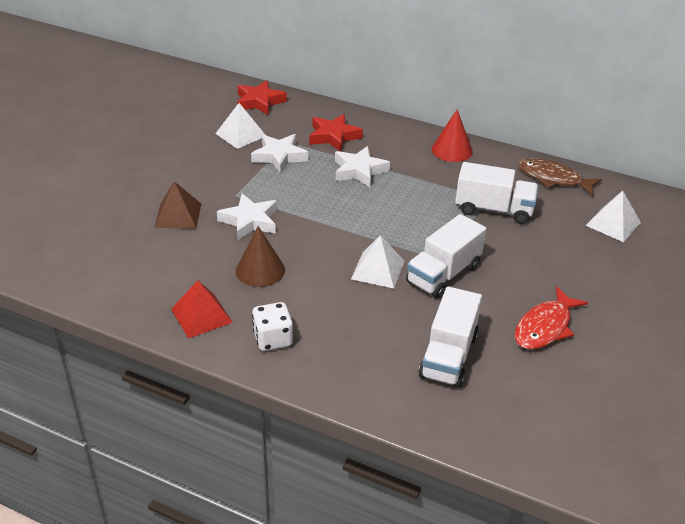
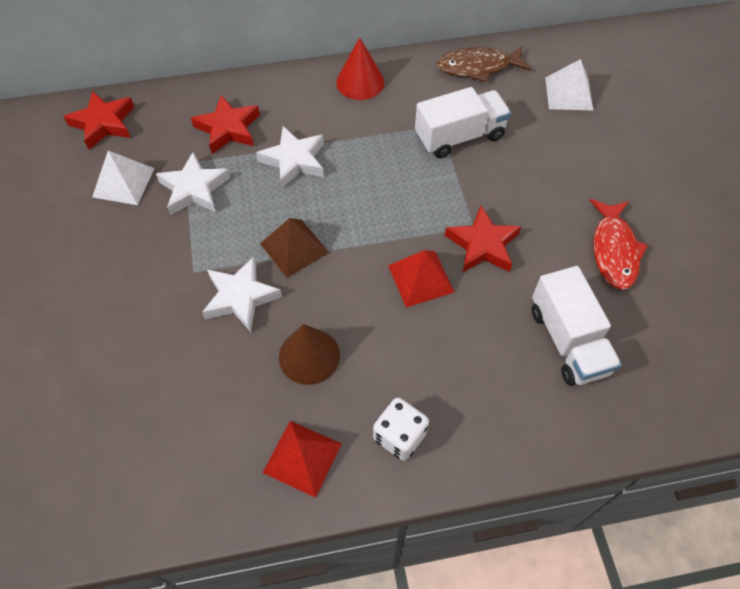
camera: 35 degrees left, 20 degrees up
brown pyramid [154,181,201,229] -> brown pyramid moved to [260,218,329,278]
white pyramid [351,235,404,289] -> red pyramid [388,250,454,308]
white truck [406,214,486,299] -> red star [445,206,521,272]

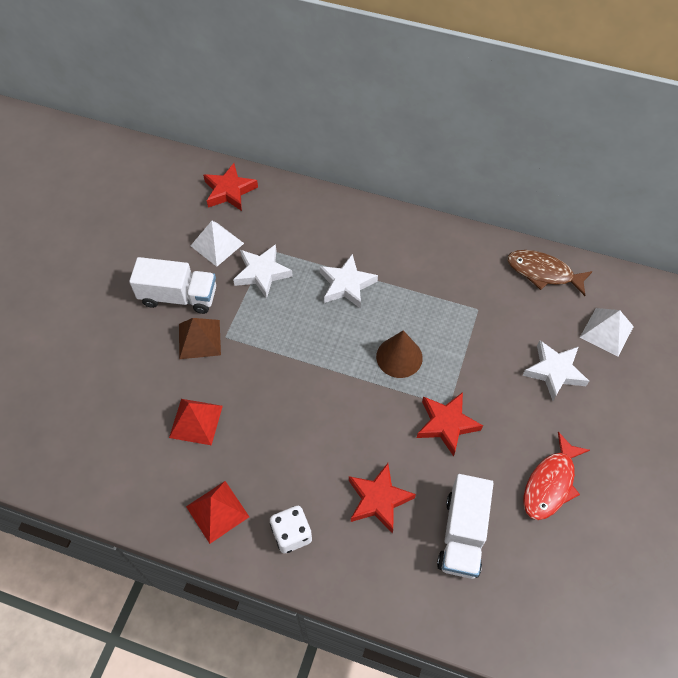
camera: 30 degrees right, 0 degrees up
red star [191,95,260,154] -> red star moved to [349,463,416,534]
white star [202,257,282,332] -> white star moved to [522,340,589,401]
brown pyramid [260,218,329,278] -> brown pyramid moved to [179,318,221,359]
brown cone [279,324,340,385] -> brown cone moved to [376,330,423,378]
red cone [336,37,384,100] -> none
red pyramid [388,250,454,308] -> red pyramid moved to [169,399,223,445]
white truck [415,87,511,158] -> white truck moved to [129,257,216,314]

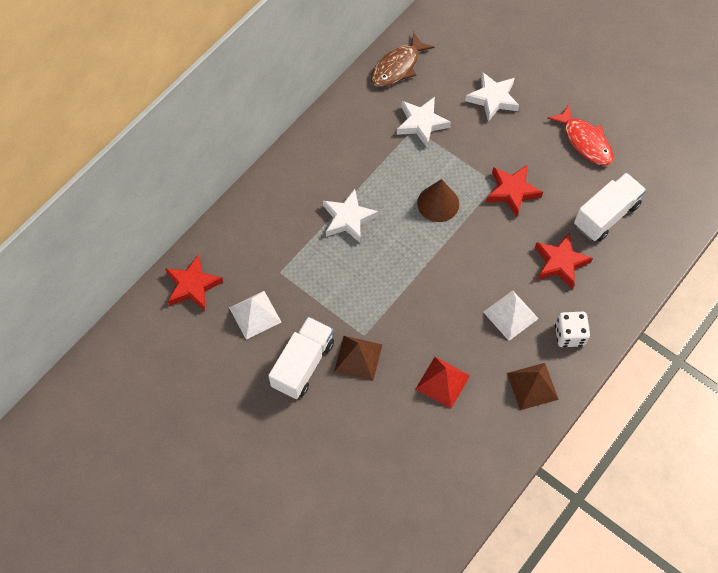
camera: 70 degrees left, 5 degrees up
red pyramid [186,481,249,544] -> brown pyramid [507,363,559,410]
white star [233,244,293,299] -> white star moved to [397,97,451,147]
white truck [437,474,494,579] -> white truck turned 75 degrees counterclockwise [574,173,646,241]
white pyramid [580,308,634,356] -> white pyramid moved to [483,290,539,341]

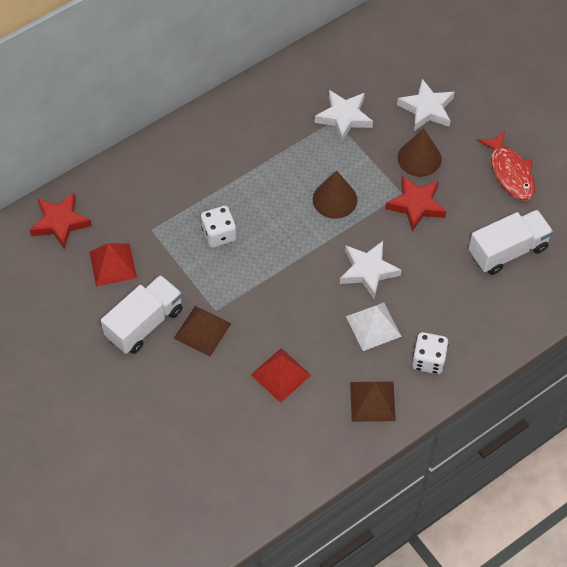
camera: 15 degrees right, 5 degrees down
white pyramid [229,291,281,340] -> red pyramid [89,243,137,286]
white star [323,189,378,243] -> white star moved to [340,241,402,299]
brown fish [371,33,434,87] -> none
red star [535,233,593,289] -> none
none -> white dice [201,206,237,248]
none -> brown cone [398,129,442,177]

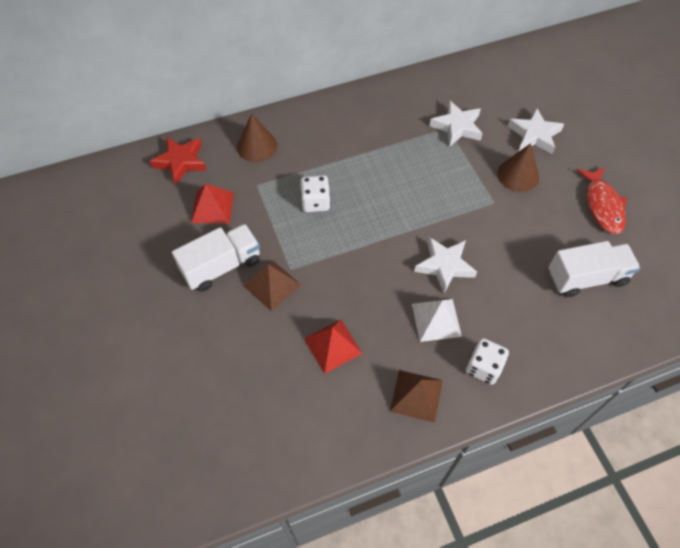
camera: 15 degrees right, 0 degrees up
brown cone [313,171,357,219] -> brown cone moved to [237,113,277,162]
red star [385,176,446,232] -> none

